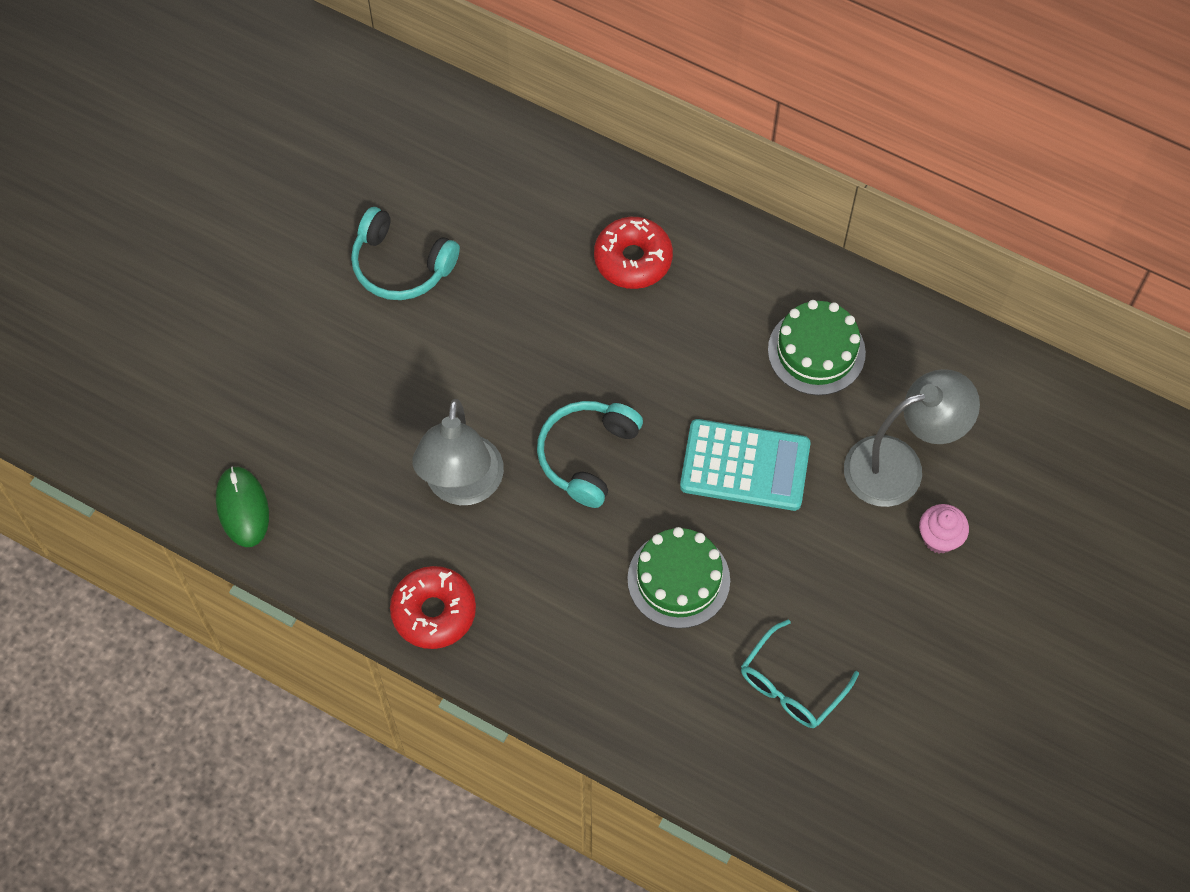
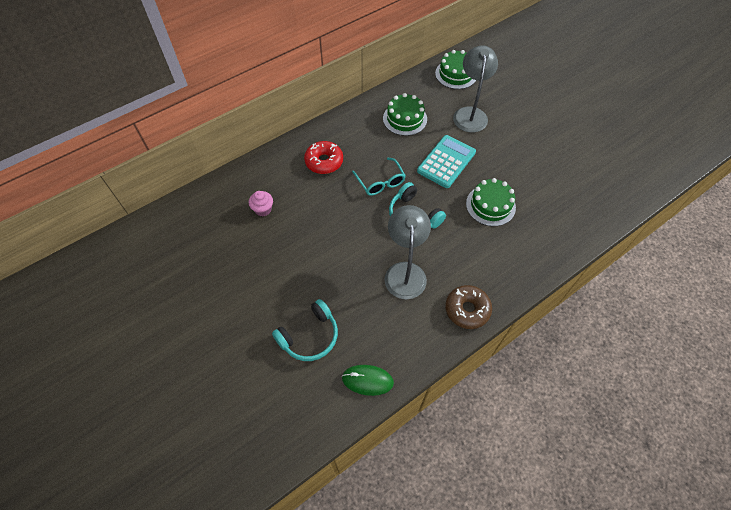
camera: 65 degrees left, 5 degrees down
turquoise headphones [351,207,460,300] -> turquoise headphones moved to [272,299,338,361]
red donut [390,566,476,649] -> brown donut [445,285,492,329]
grey lamp [412,399,504,505] -> grey lamp turned 120 degrees counterclockwise [385,205,431,299]
turquoise glasses [741,619,859,728] -> turquoise glasses moved to [352,158,406,196]
pink cupcake [919,504,969,554] -> pink cupcake moved to [249,191,273,217]
none -> green cake [435,50,476,89]

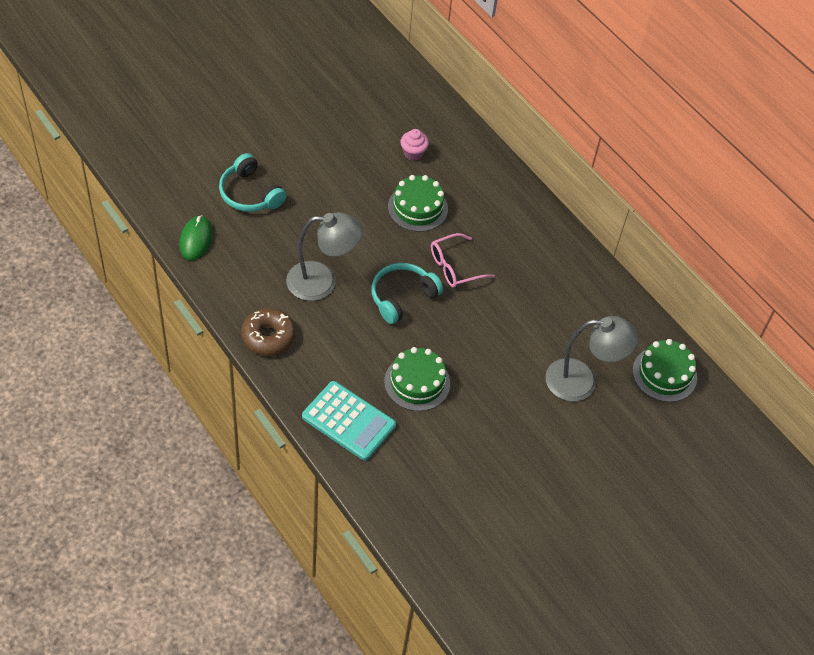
camera: 85 degrees right, 5 degrees down
red donut [304,141,343,174] -> none
turquoise glasses [352,158,406,196] -> pink glasses [431,233,495,288]
green cake [383,93,427,136] -> green cake moved to [388,175,448,232]
turquoise calculator [417,135,476,188] -> turquoise calculator moved to [302,381,396,461]

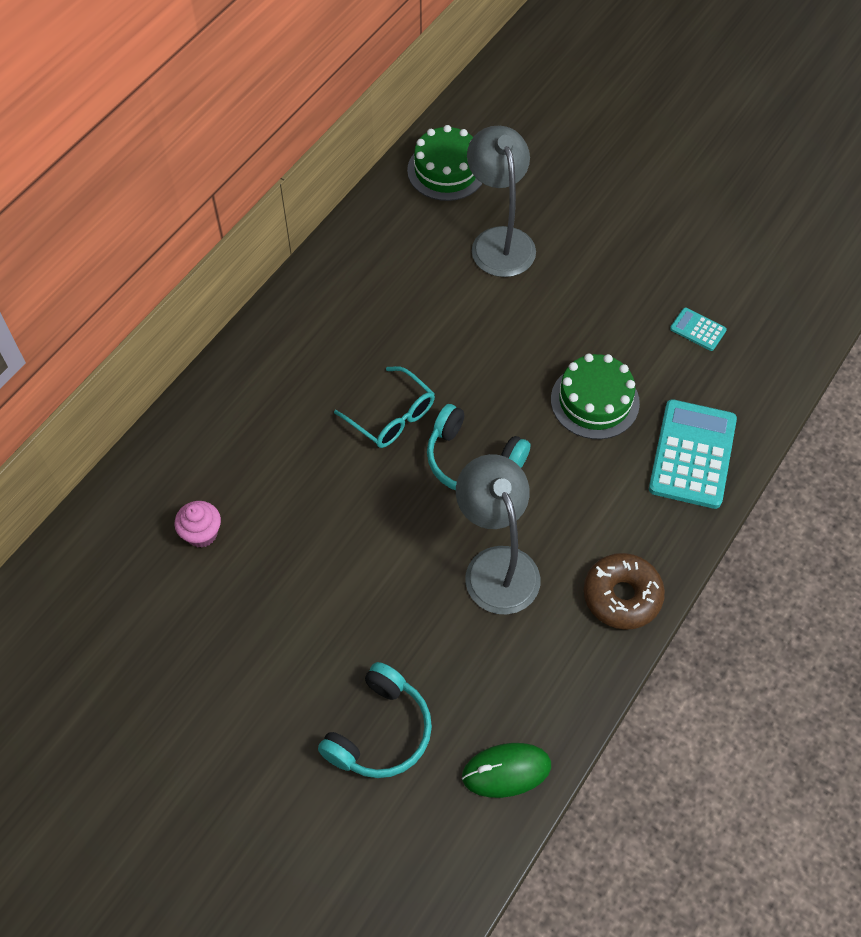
camera: 105 degrees left, 5 degrees up
green cake [388,175,448,232] -> none
pink glasses [431,233,495,288] -> turquoise glasses [334,366,435,448]
none -> turquoise calculator [670,307,727,351]

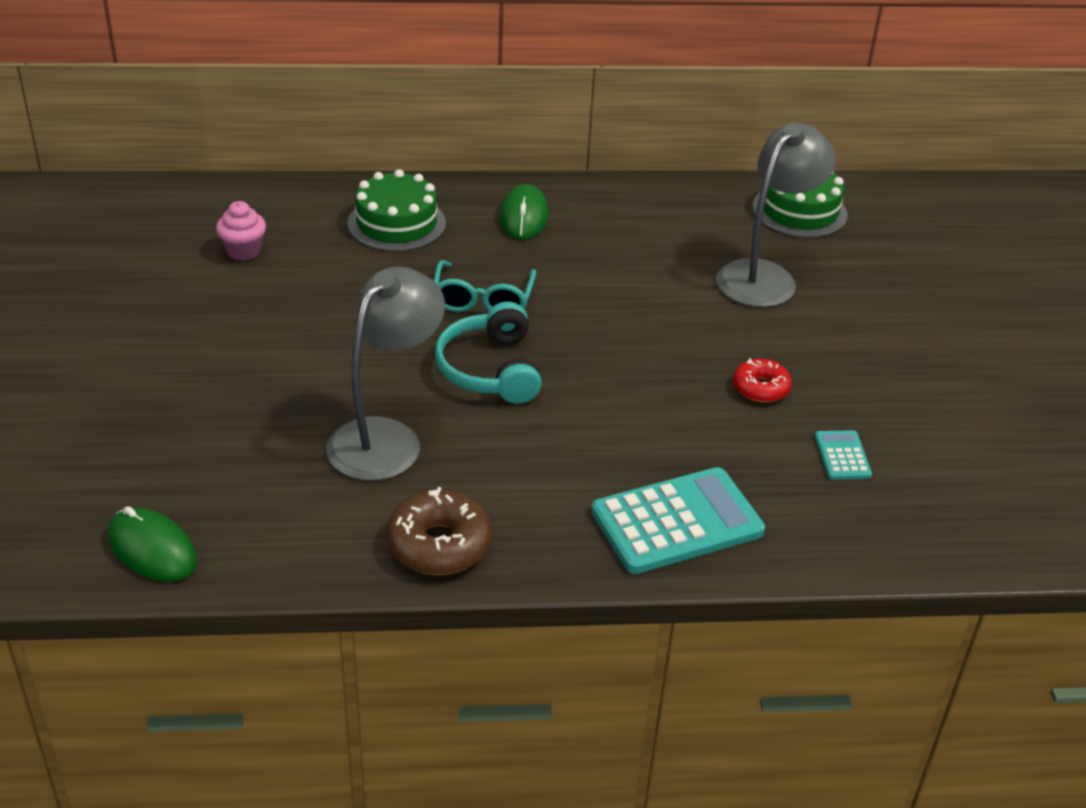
camera: 50 degrees right, 20 degrees down
turquoise headphones [318,662,432,778] -> none
green cake [551,354,640,439] -> green cake moved to [347,169,446,252]
none -> green mouse [500,184,548,240]
none -> red donut [733,358,792,402]

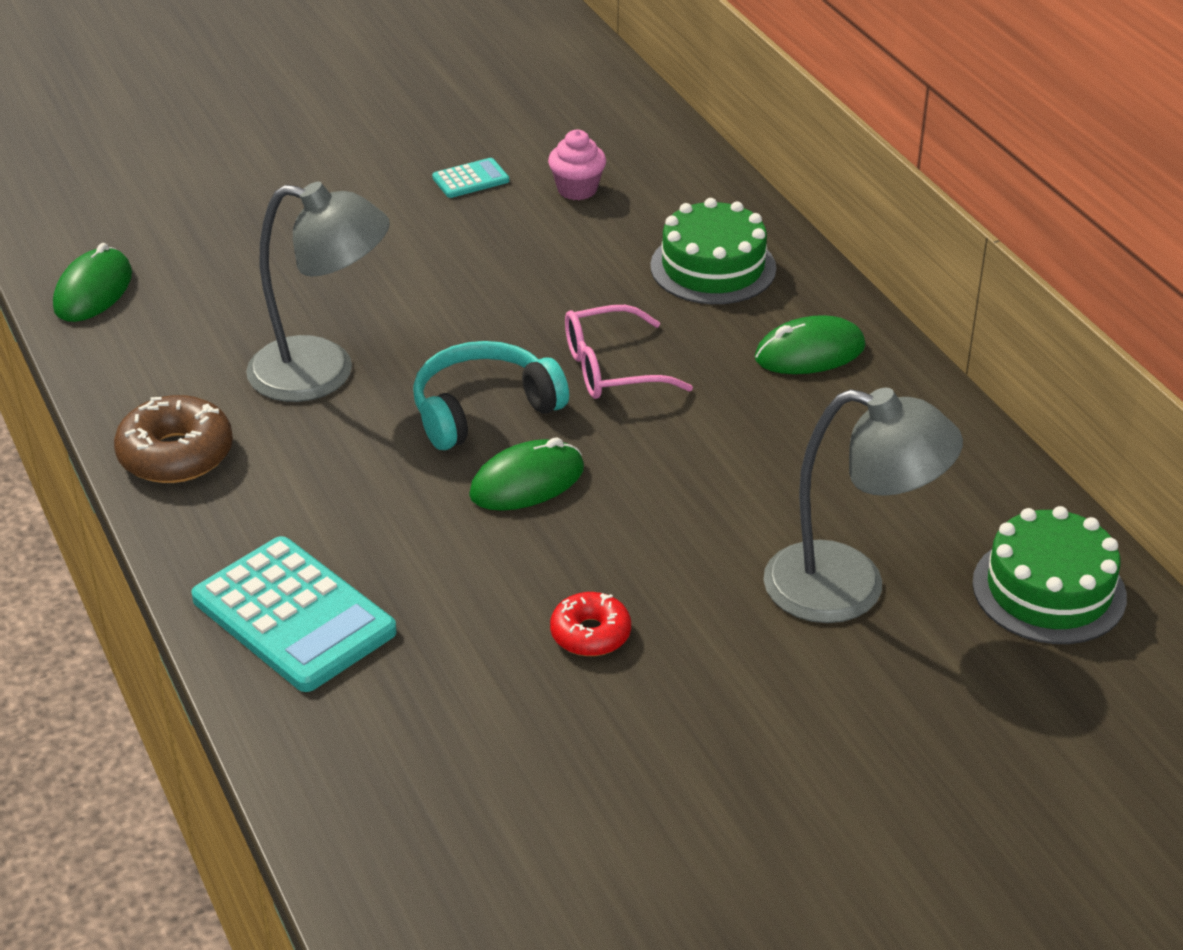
camera: 70 degrees right, 0 degrees up
turquoise glasses [434,260,536,312] -> pink glasses [565,305,693,399]
turquoise calculator [815,430,872,480] -> turquoise calculator moved to [432,158,509,198]
none -> green mouse [469,437,584,511]

